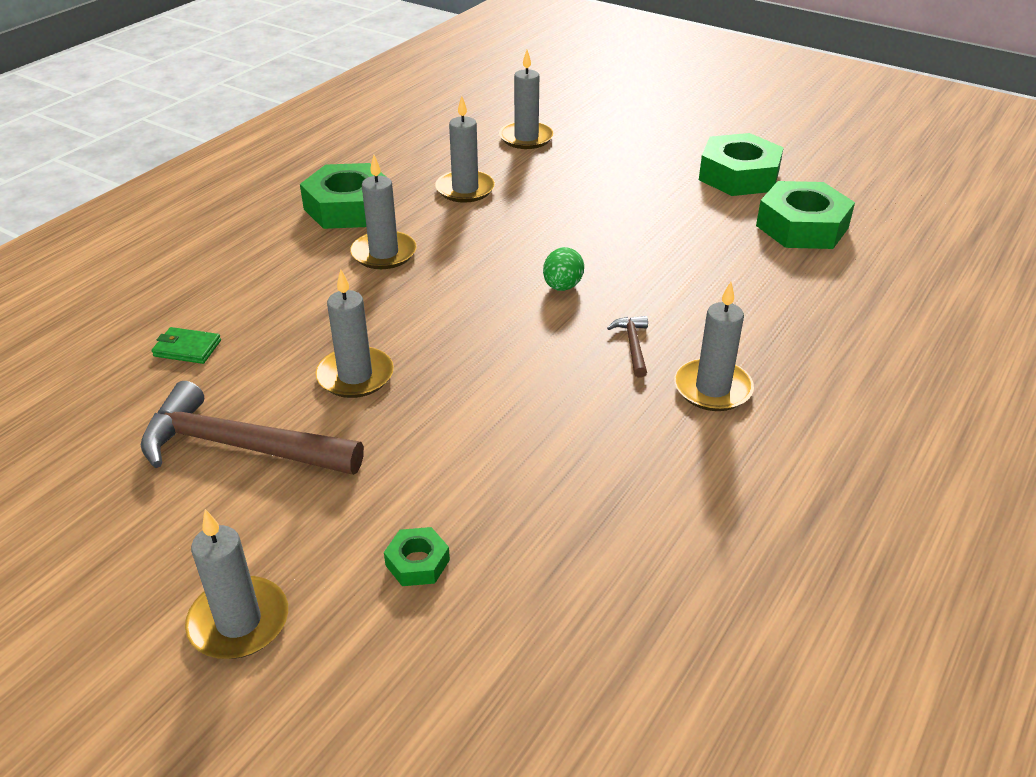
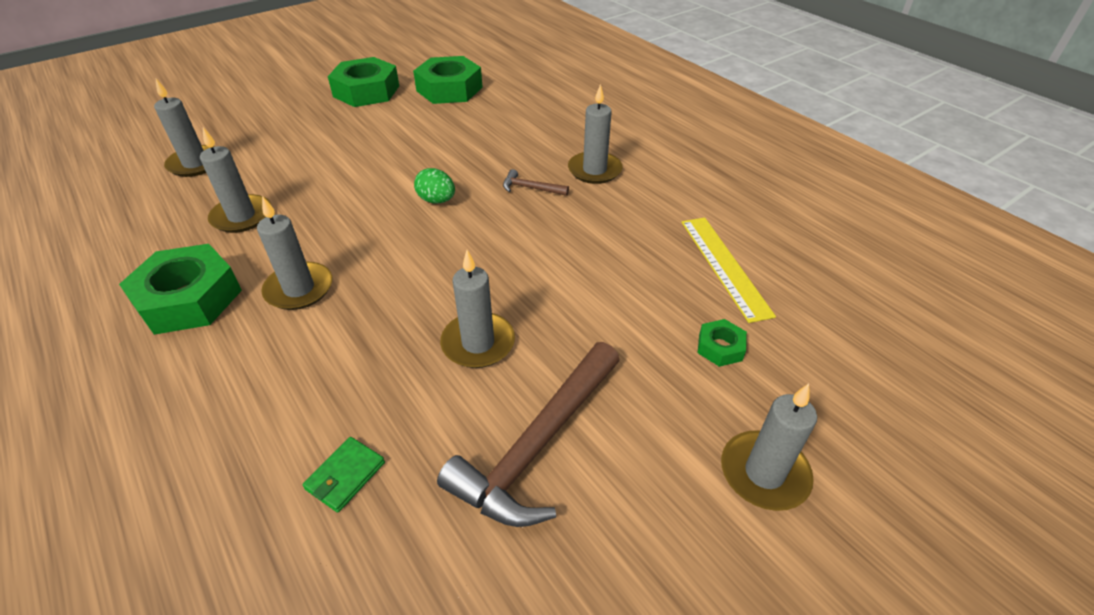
camera: 70 degrees left, 5 degrees up
none -> yellow ruler [681,218,776,323]

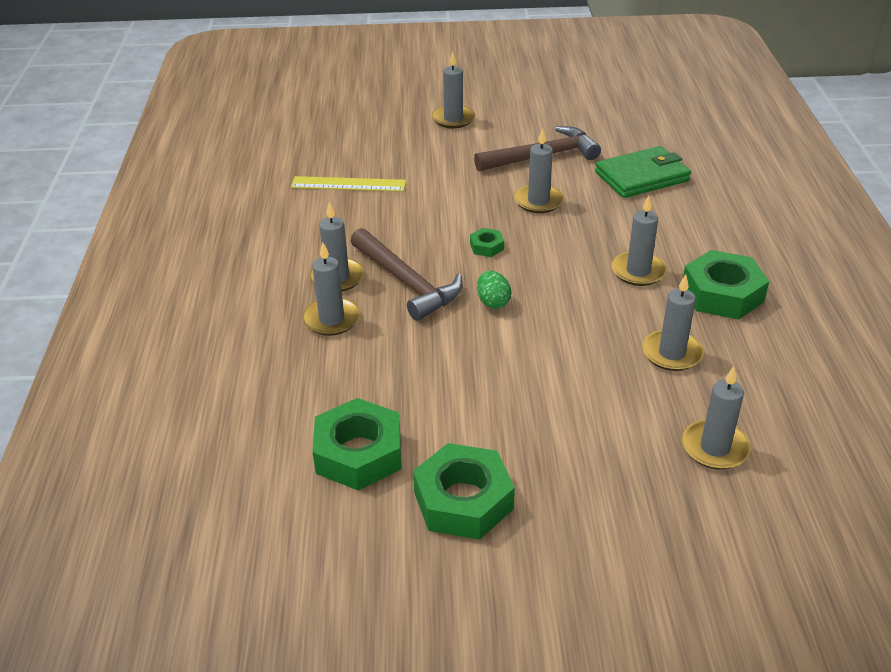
camera: 145 degrees left, 5 degrees down
green wallet [302,437,385,513] -> green wallet [595,146,691,198], size x2.20
brown hammer [503,169,569,196] -> brown hammer [351,228,463,321], size x2.26
yellow ruler [681,218,776,323] -> yellow ruler turned 75 degrees clockwise [291,176,406,192]
green nut [698,319,747,367] -> green nut moved to [470,228,504,257]
none -> grey candle [303,243,360,336]

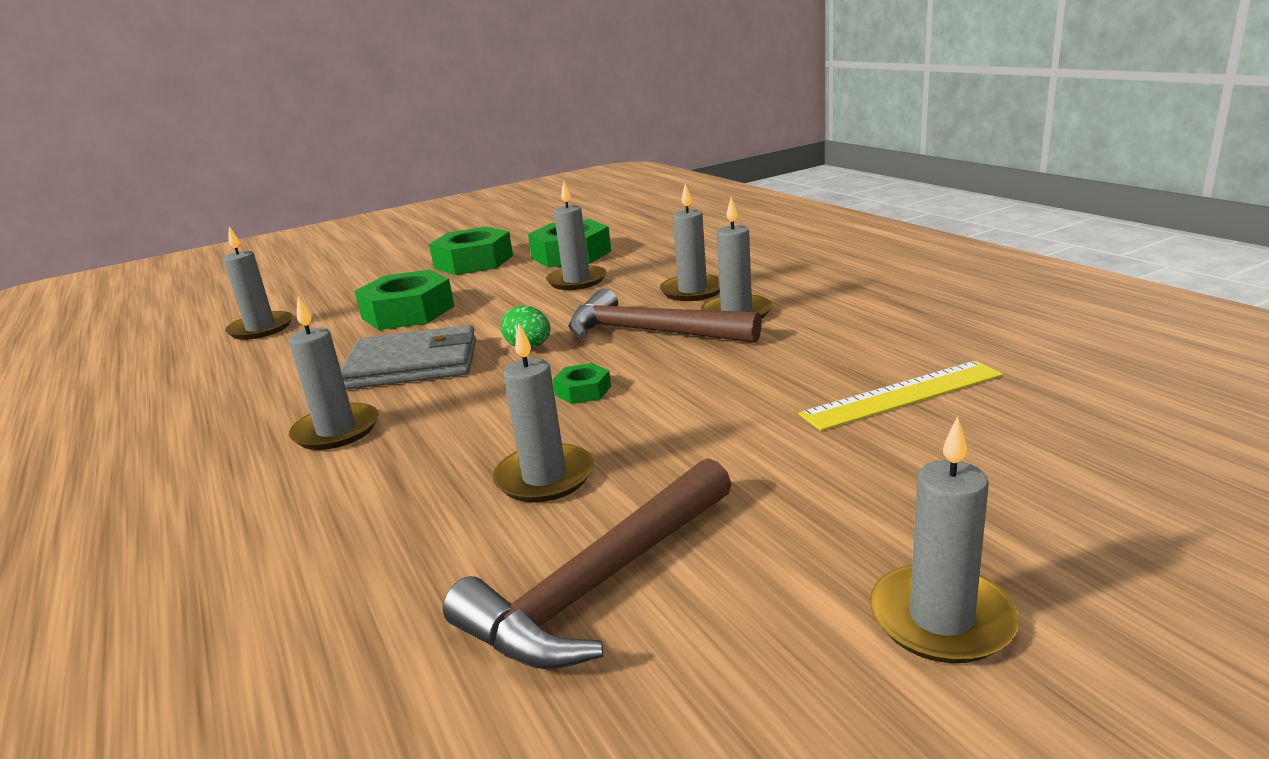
camera: 155 degrees right, 15 degrees down
green wallet [595,146,691,198] -> none
grey candle [642,274,704,371] -> grey candle moved to [546,181,606,290]
green nut [683,250,769,320] -> green nut moved to [355,270,454,330]
none -> grey wallet [341,325,476,390]

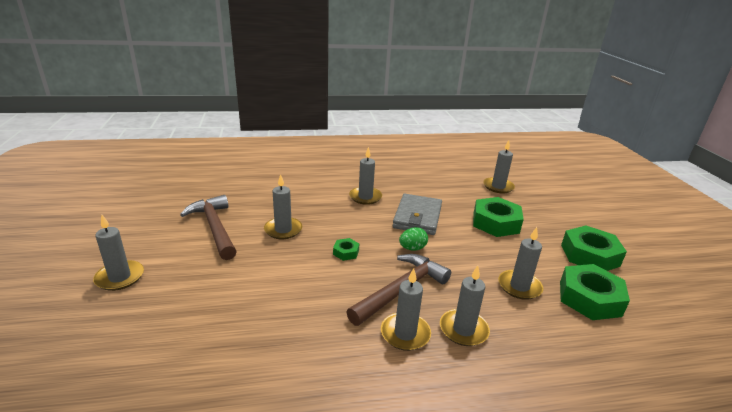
camera: 105 degrees right, 5 degrees up
yellow ruler [799,361,1003,431] -> none

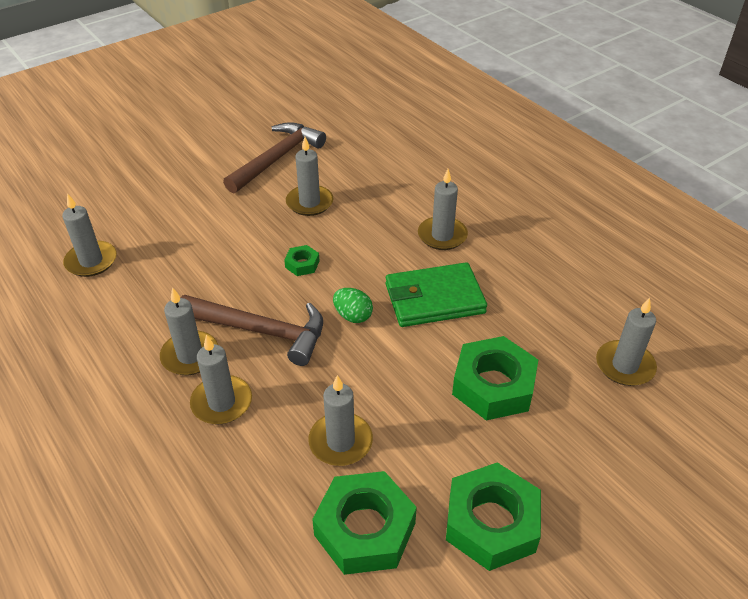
camera: 65 degrees right, 15 degrees up
grey candle [93,215,144,291] -> grey candle moved to [62,193,117,277]
grey wallet [392,194,442,235] -> green wallet [385,262,487,327]

